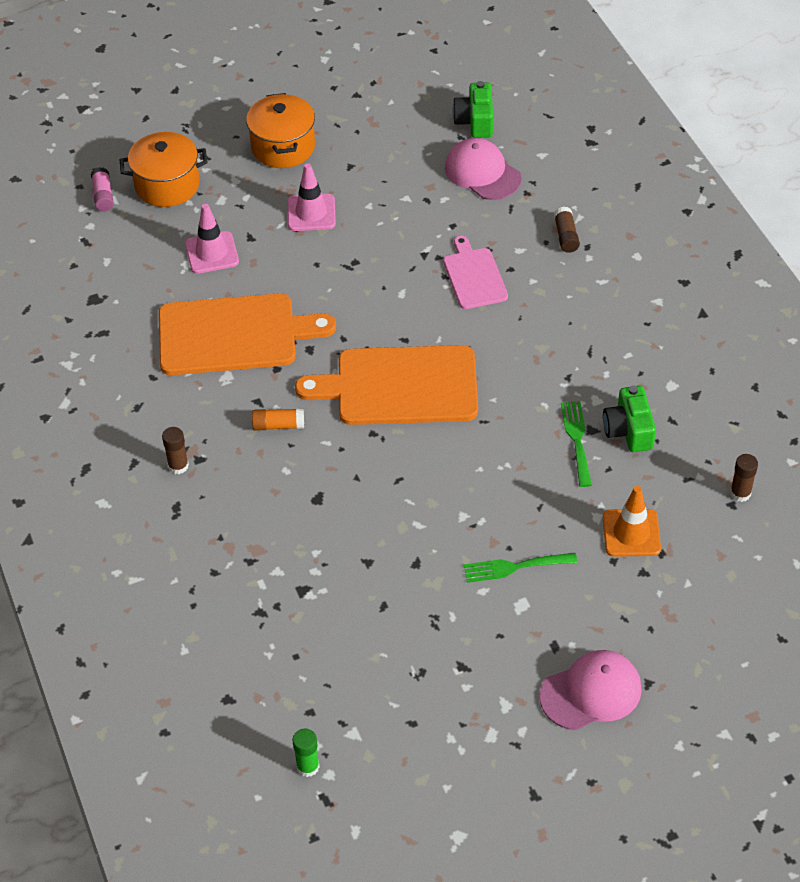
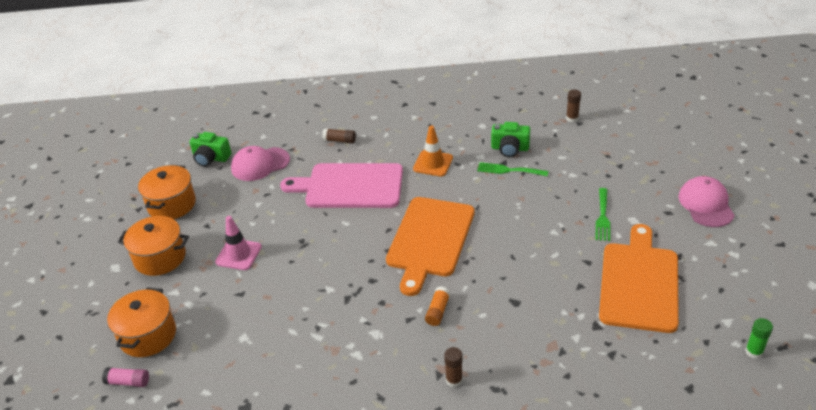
camera: 70 degrees left, 10 degrees down
orange cutting board [159,293,336,375] -> orange cutting board moved to [599,224,679,333]
pink traffic cone [185,204,239,274] -> none
pink cutting board [443,236,508,309] -> pink cutting board [280,163,403,208], size x1.81
orange traffic cone [603,486,661,557] -> orange traffic cone moved to [413,125,453,176]
none -> orange pot [138,165,196,219]

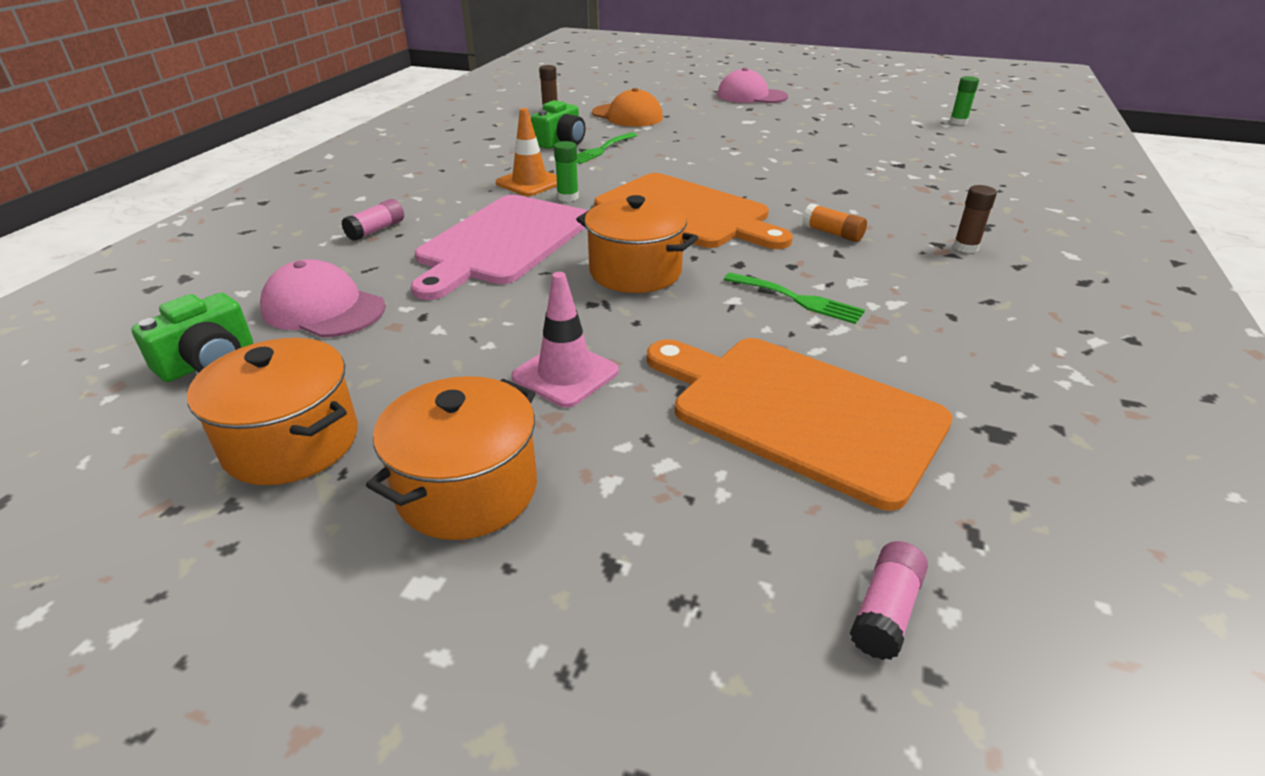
camera: 70 degrees left, 5 degrees down
orange pot [107,287,176,357] -> orange pot moved to [576,195,698,293]
pink cap [231,146,290,181] -> pink cap turned 120 degrees clockwise [260,259,386,338]
brown glue stick [322,128,356,144] -> pink glue stick [341,199,404,241]
green fork [596,188,610,241] -> green fork moved to [724,273,865,324]
orange cutting board [599,224,679,333] -> orange cutting board moved to [647,338,953,511]
none -> green glue stick [554,141,579,202]
none -> orange cap [592,88,663,127]

